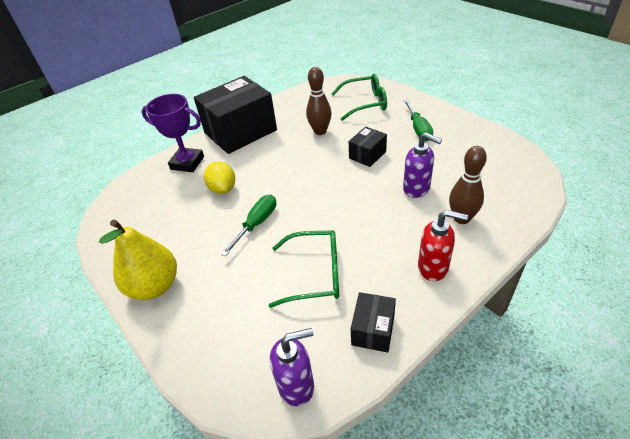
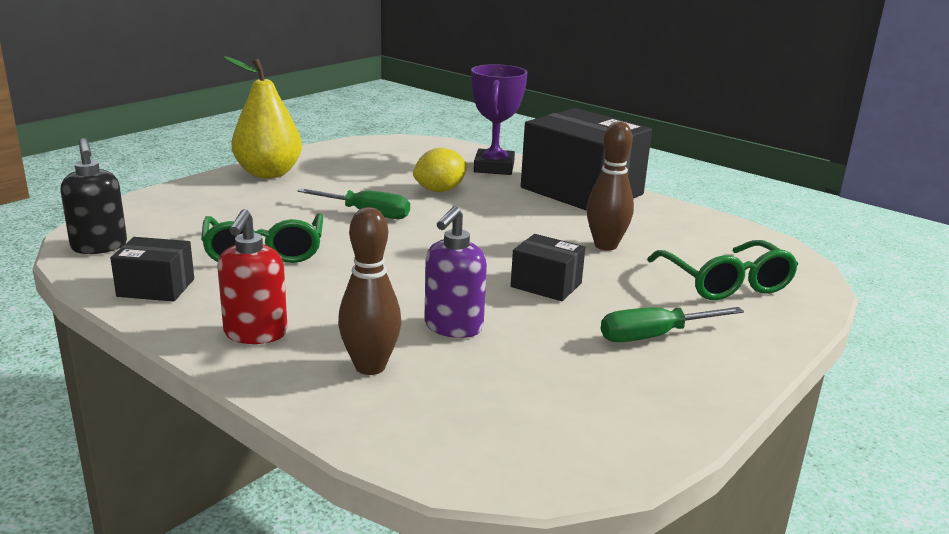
camera: 75 degrees right, 20 degrees down
purple soap dispenser [270,328,314,406] -> black soap dispenser [60,138,127,254]

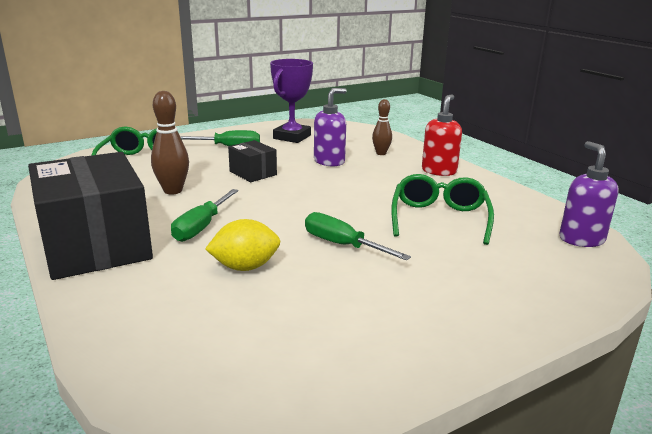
camera: 160 degrees left, 0 degrees up
black soap dispenser [60,138,127,254] -> purple soap dispenser [559,141,619,247]
black box [110,237,194,302] -> none
yellow pear [224,56,302,178] -> none
brown bowling pin [338,207,401,375] -> brown bowling pin [372,99,392,155], size x0.65
purple trophy [471,64,528,175] -> purple trophy moved to [270,59,313,143]
none -> green screwdriver [171,189,239,242]

